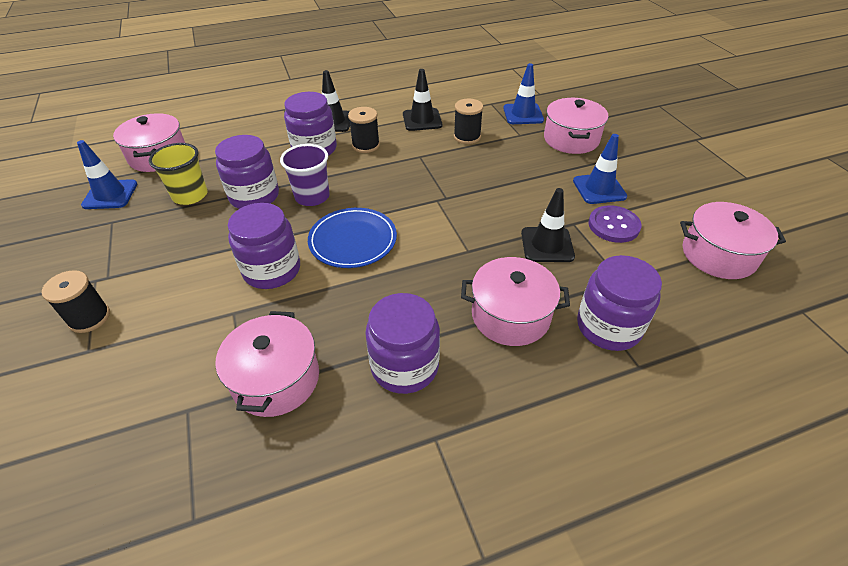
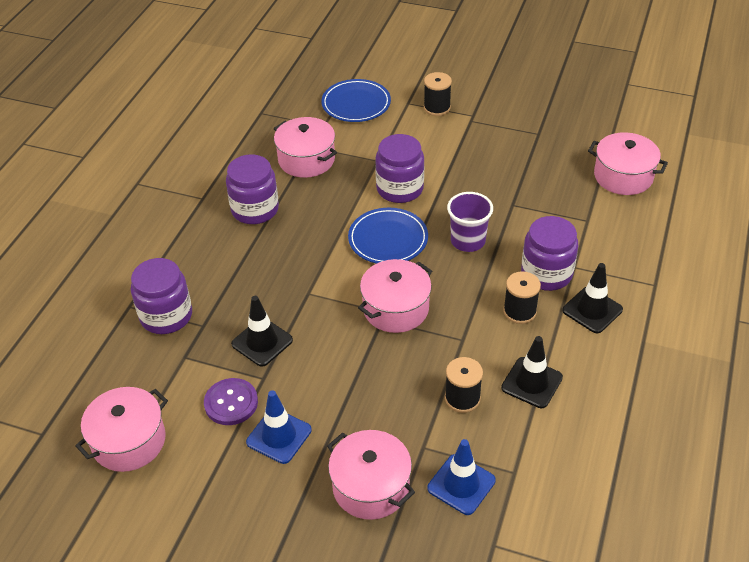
camera: 130 degrees right, 0 degrees up
blue traffic cone [77,140,137,209] -> none
yellow cup [149,143,208,205] -> none
purple jar [215,135,279,209] -> none
pink pot [461,257,570,346] -> pink pot moved to [358,259,432,333]
none -> blue plate [321,79,391,122]

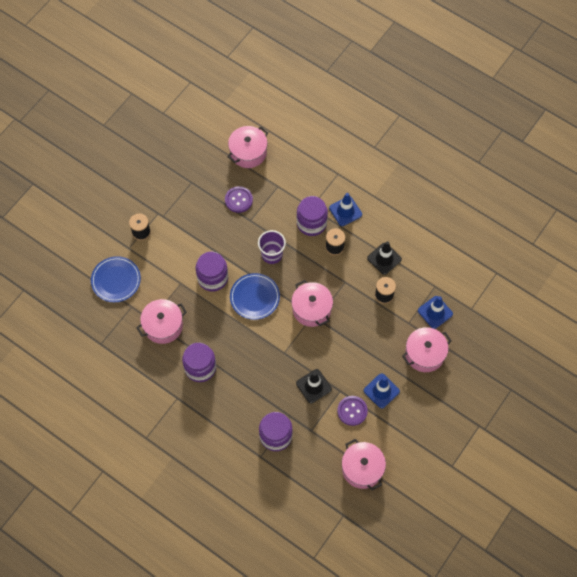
camera: 75 degrees left, 20 degrees up
black traffic cone [562,263,623,333] -> blue traffic cone [329,193,362,226]
none -> purple button [225,186,253,213]

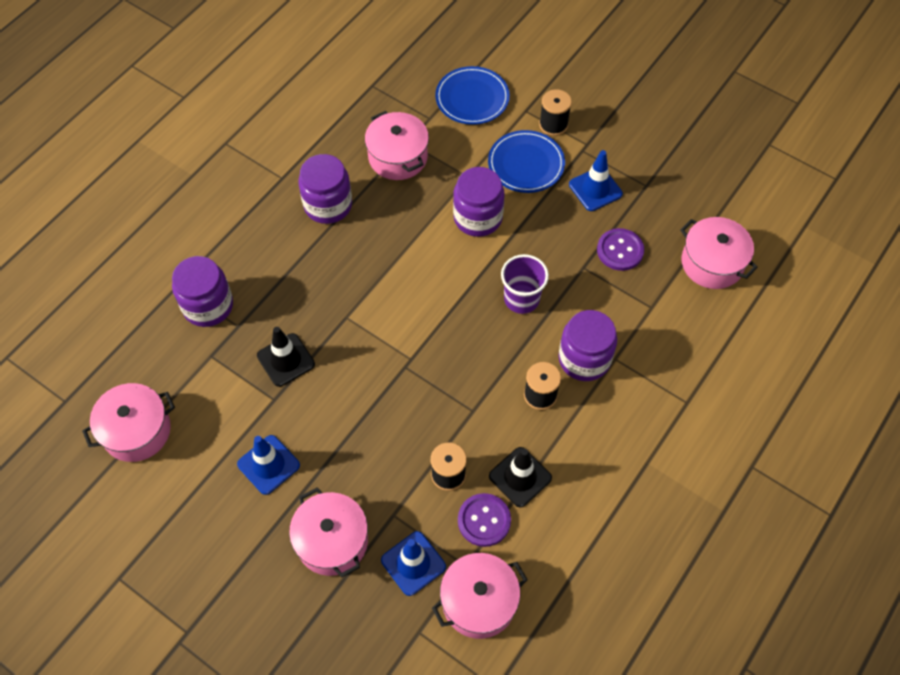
camera: 90 degrees right, 5 degrees down
blue plate [230,273,280,320] -> blue plate moved to [488,130,565,193]
pink pot [291,280,333,327] -> pink pot moved to [432,553,528,639]
blue traffic cone [329,193,362,226] -> blue traffic cone moved to [569,150,623,211]
purple button [337,396,368,426] -> purple button moved to [458,493,511,547]

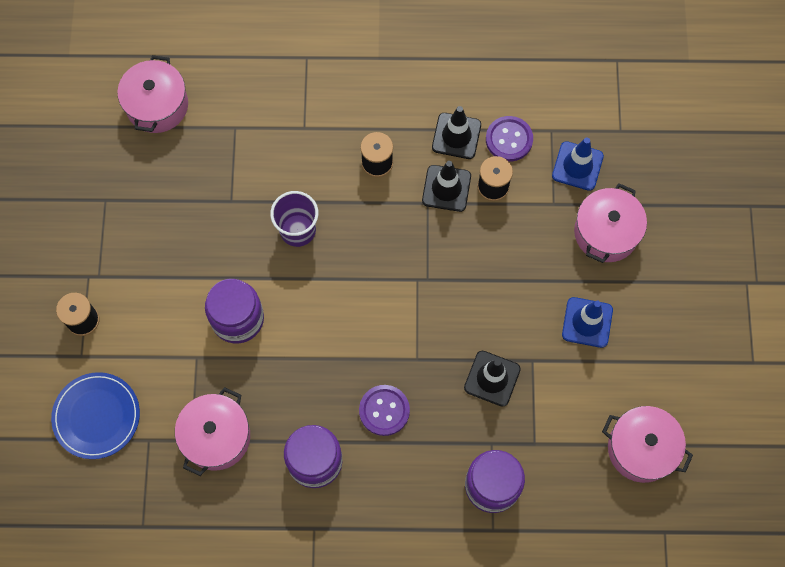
camera: 125 degrees left, 10 degrees up
pink pot [432,553,528,639] -> none
blue plate [488,130,565,193] -> none
purple jar [558,310,617,381] -> none
blue traffic cone [569,150,623,211] -> none
purple button [597,228,644,271] -> purple button moved to [359,385,410,436]
none -> black traffic cone [422,161,471,212]

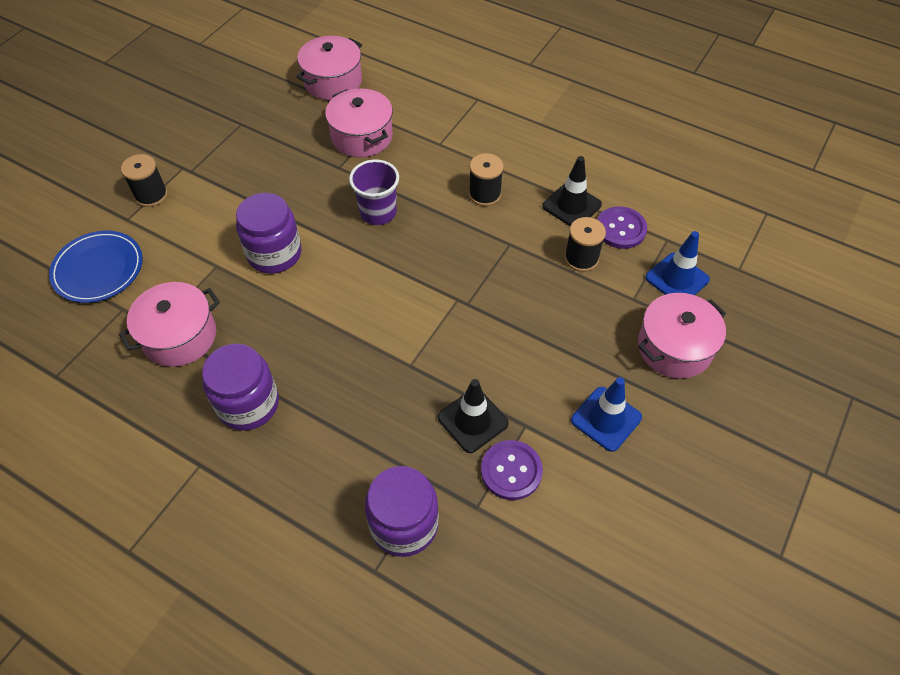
camera: 30 degrees right, 15 degrees down
purple button [359,385,410,436] -> purple button moved to [481,440,543,500]
black traffic cone [422,161,471,212] -> none
pink pot [602,406,693,483] -> pink pot moved to [325,89,393,157]

